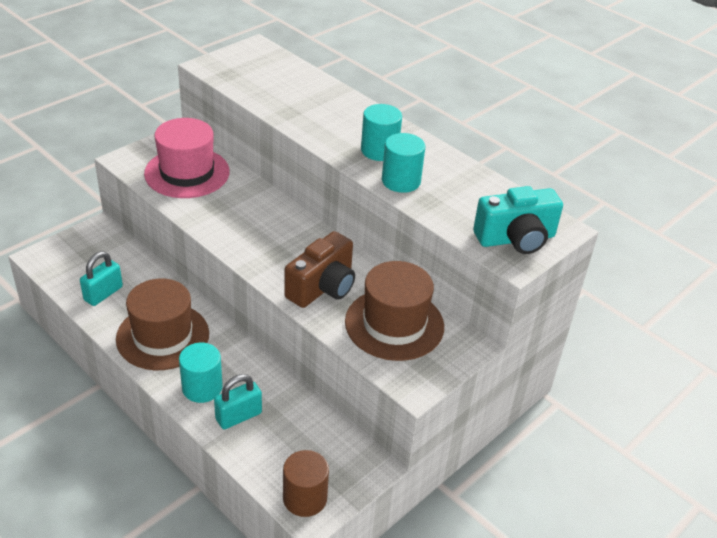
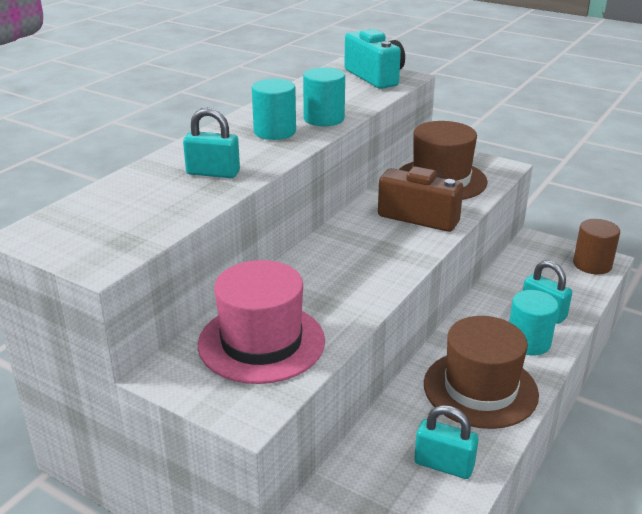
camera: 100 degrees left, 10 degrees down
none -> turquoise padlock [183,107,240,178]

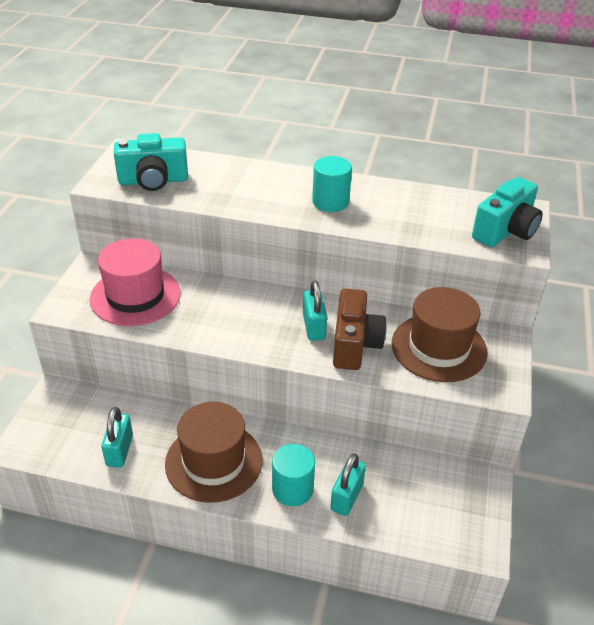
camera: 70 degrees right, 10 degrees up
turquoise padlock [183,107,240,178] -> turquoise padlock moved to [303,280,327,341]
turquoise cylinder [303,67,345,126] -> none
brown cylinder [573,219,620,275] -> none
none -> turquoise camera [114,133,188,191]

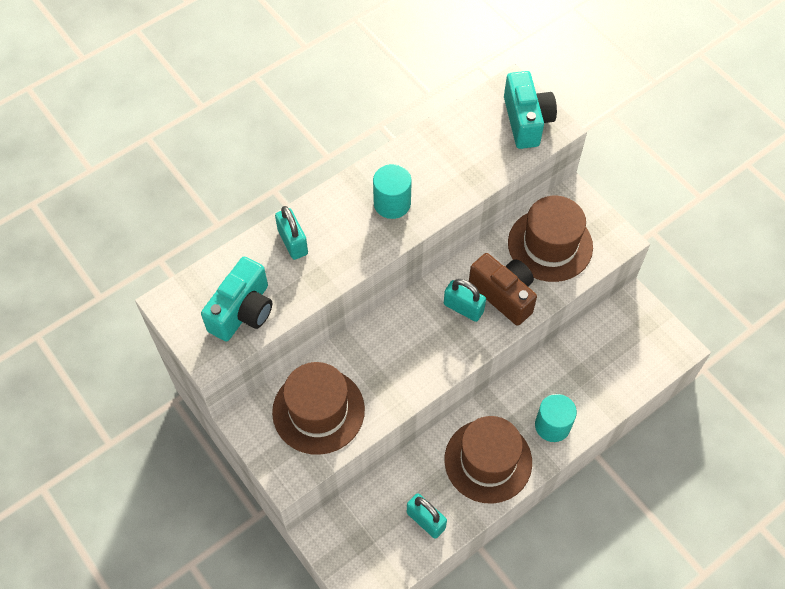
camera: 50 degrees left, 20 degrees up
pink hat [90,238,181,326] -> brown hat [272,362,365,455]
turquoise padlock [330,453,366,516] -> turquoise padlock moved to [275,206,308,260]

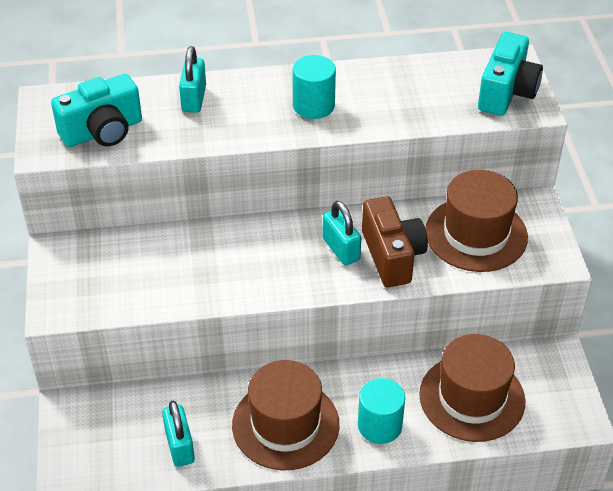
camera: 30 degrees right, 15 degrees down
brown hat [272,362,365,455] -> brown hat moved to [419,334,525,442]

